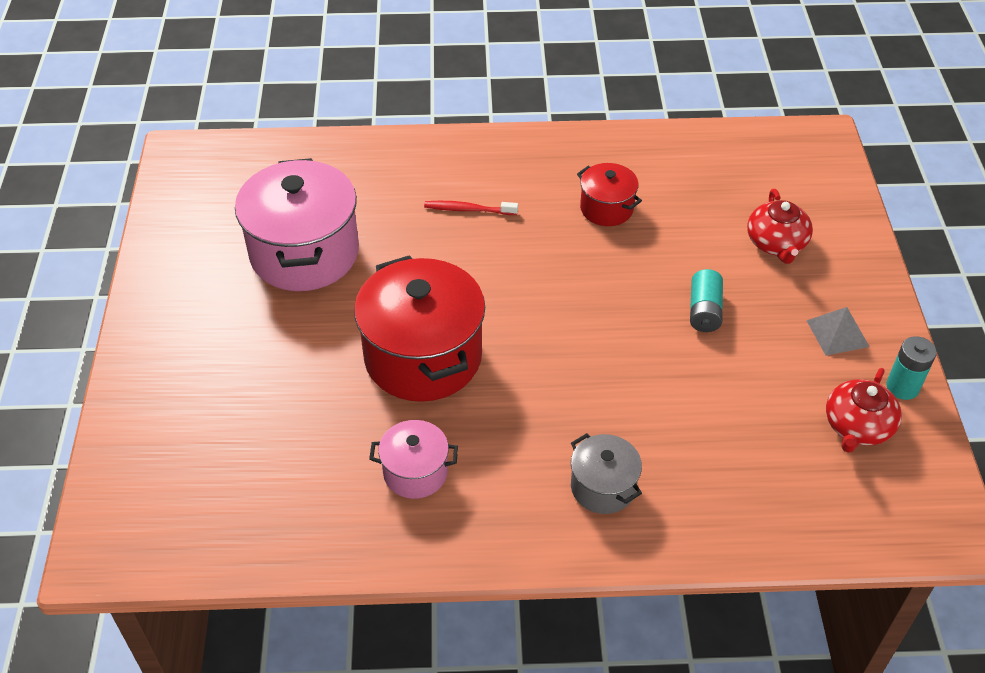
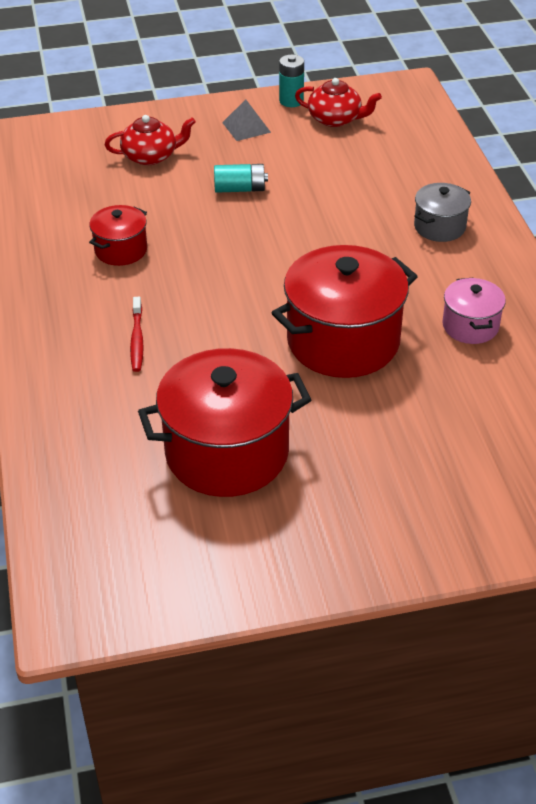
camera: 100 degrees left, 5 degrees down
pink pot [235,158,359,291] -> red pot [138,348,312,497]

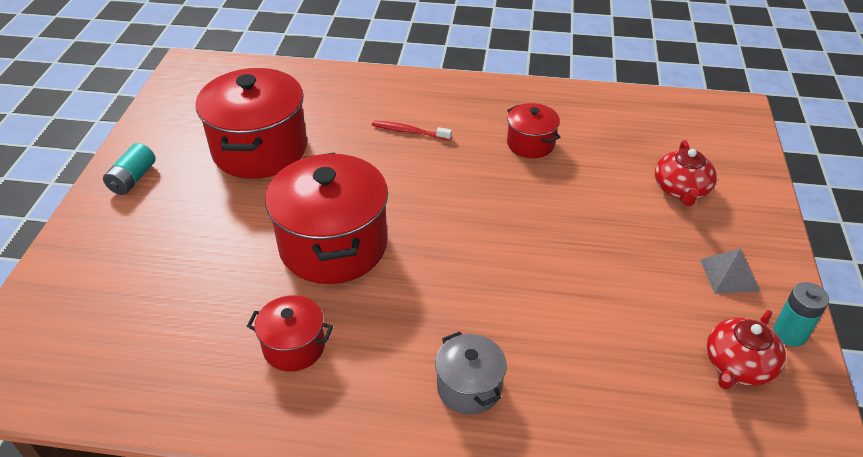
camera: 110 degrees right, 0 degrees up
turquoise battery [214,164,268,193] -> turquoise battery moved to [103,143,156,195]
pink pot [442,278,506,344] -> red pot [247,295,333,372]

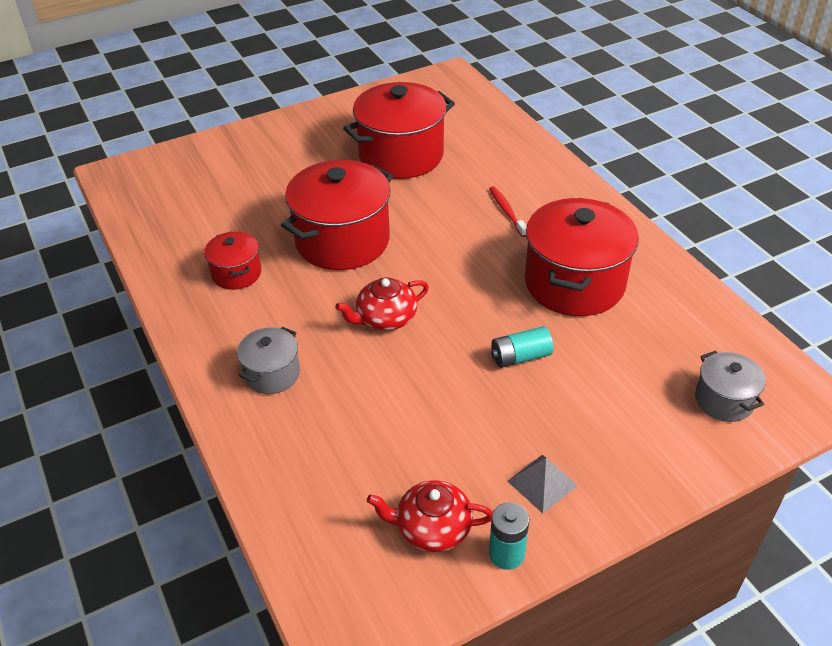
camera: 55 degrees right, 0 degrees up
turquoise battery [103,143,156,195] -> turquoise battery moved to [491,326,553,368]
red pot [507,103,560,158] -> red pot [525,198,639,316], size x1.97
red teapot [655,140,717,206] -> red teapot moved to [335,278,429,331]
none -> grey pot [695,351,766,422]

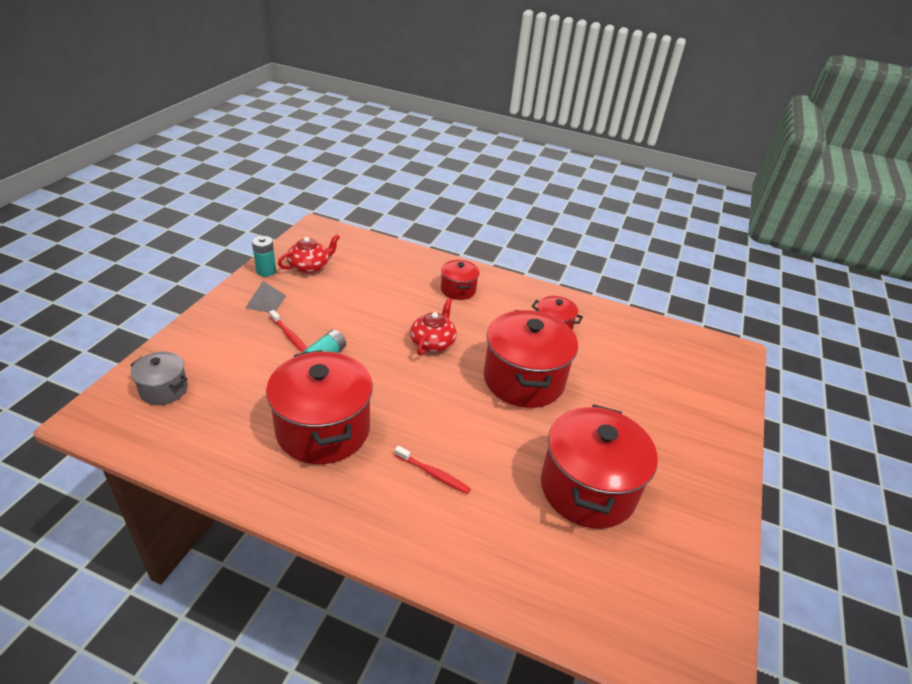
camera: 135 degrees right, 5 degrees down
grey pot [237,327,300,394] -> red pot [441,260,480,300]
none -> red toothbrush [269,310,307,352]

